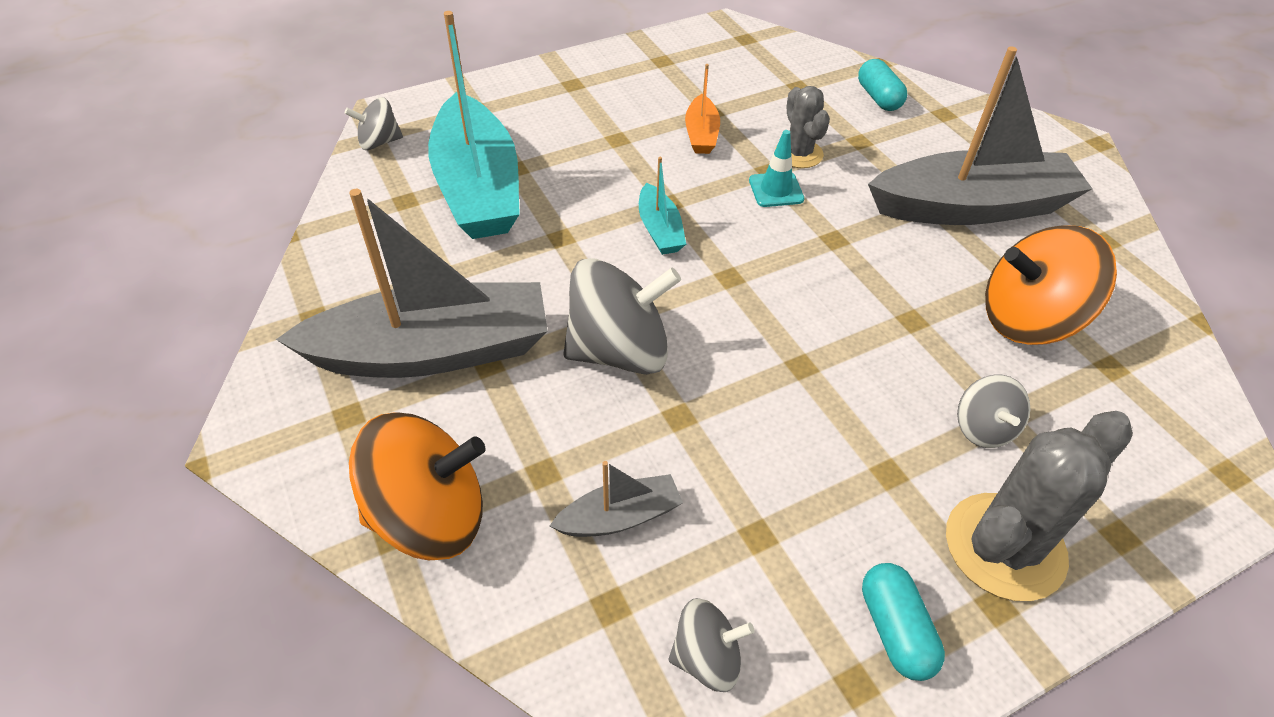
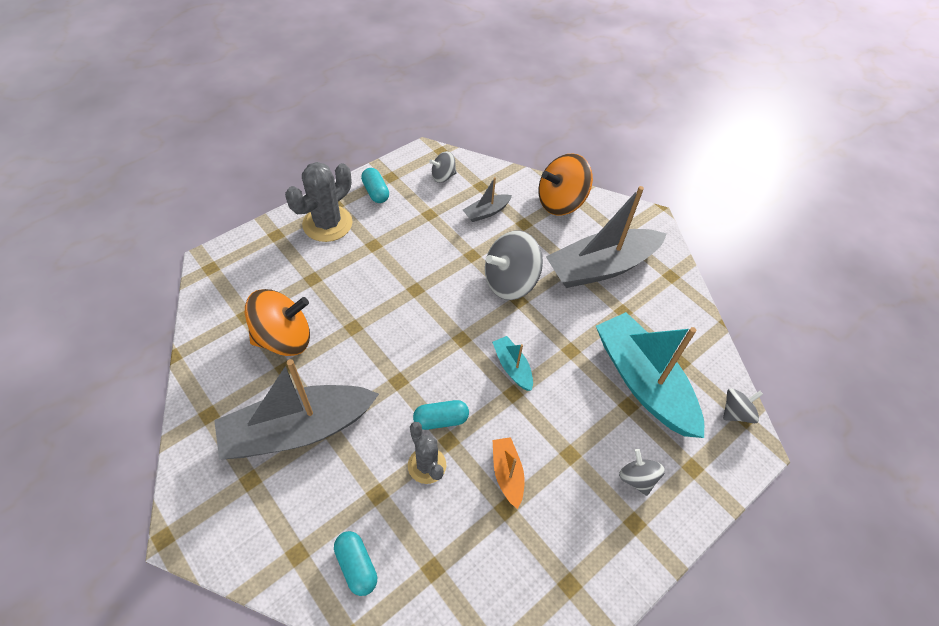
camera: 165 degrees right, 5 degrees up
turquoise traffic cone [749,130,805,207] -> turquoise capsule [413,400,469,430]
grey spinning top [957,374,1030,448] -> grey spinning top moved to [619,449,665,496]

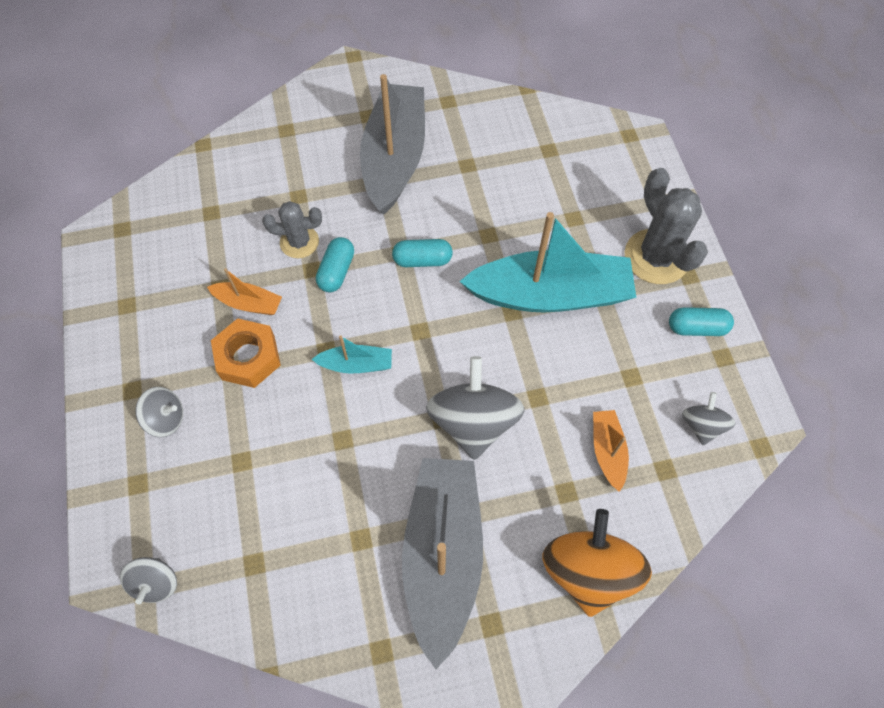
camera: 120 degrees right, 10 degrees up
orange spinning top [245,289,310,356] -> none
turquoise capsule [334,531,377,596] -> turquoise capsule moved to [392,239,453,267]
grey boat [463,177,512,222] -> orange boat [593,410,629,492]
turquoise boat [596,312,704,438] -> turquoise boat moved to [459,212,637,312]
none -> orange nut [211,318,281,388]

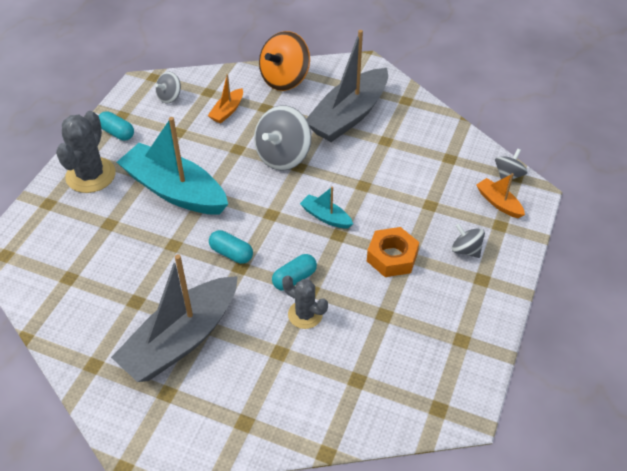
camera: 145 degrees left, 15 degrees down
orange boat [207,268,282,315] -> orange boat moved to [476,173,525,218]

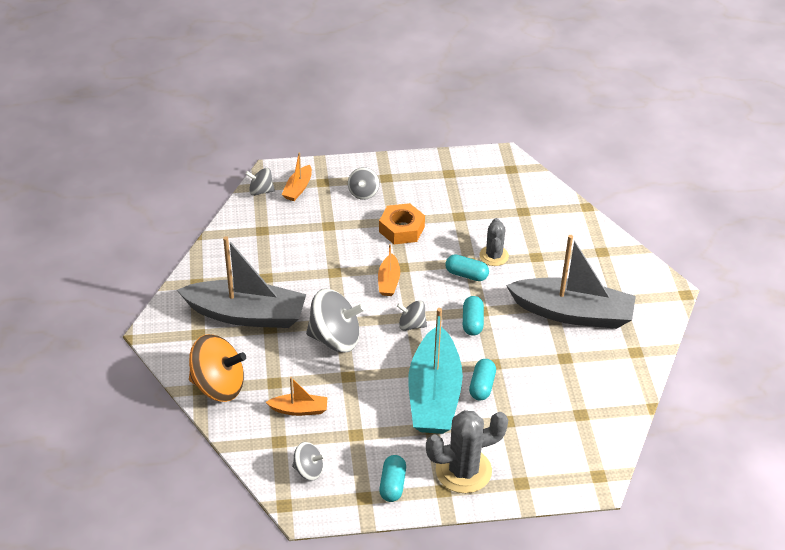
camera: 120 degrees left, 5 degrees down
turquoise boat [300,186,353,228] -> orange boat [378,244,400,296]
none -> grey spinning top [397,301,427,331]
none -> turquoise capsule [469,359,496,401]

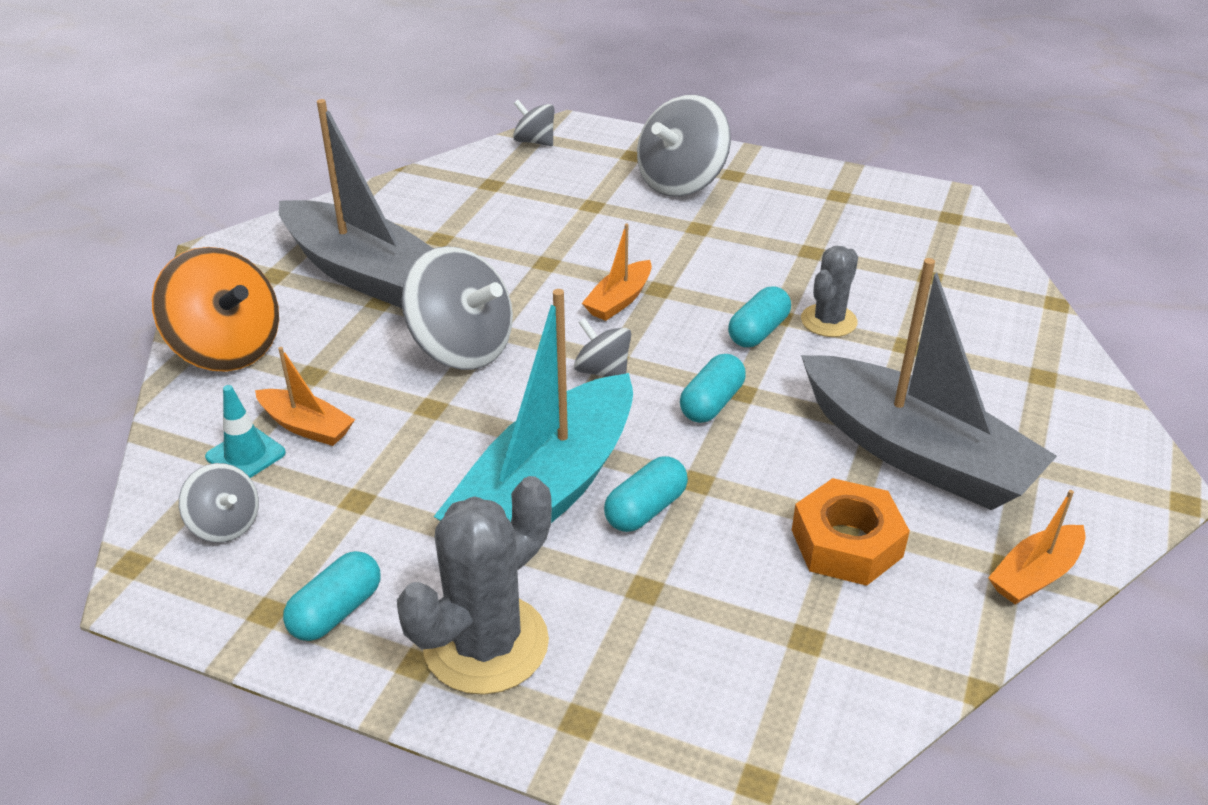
camera: 30 degrees right, 5 degrees down
orange boat [282,152,312,201] -> orange boat moved to [988,490,1086,605]
grey spinning top [348,167,379,200] -> grey spinning top [637,95,731,197], size x1.88
orange nut [379,203,425,244] -> orange nut moved to [792,478,910,586]
grey cactus [426,410,508,493] -> grey cactus turned 60 degrees counterclockwise [397,476,552,695]
turquoise capsule [445,254,489,281] -> turquoise capsule turned 75 degrees clockwise [728,286,791,347]
none -> turquoise traffic cone [205,385,286,478]

